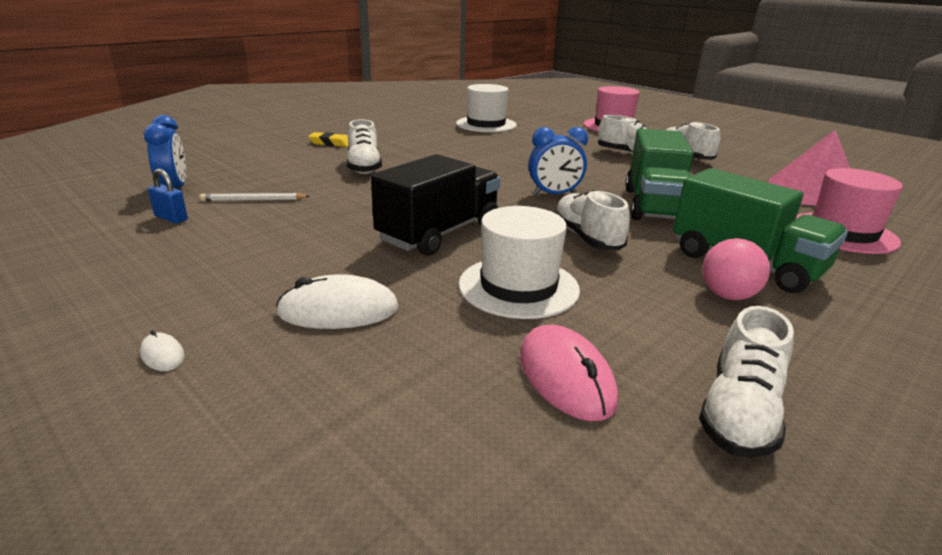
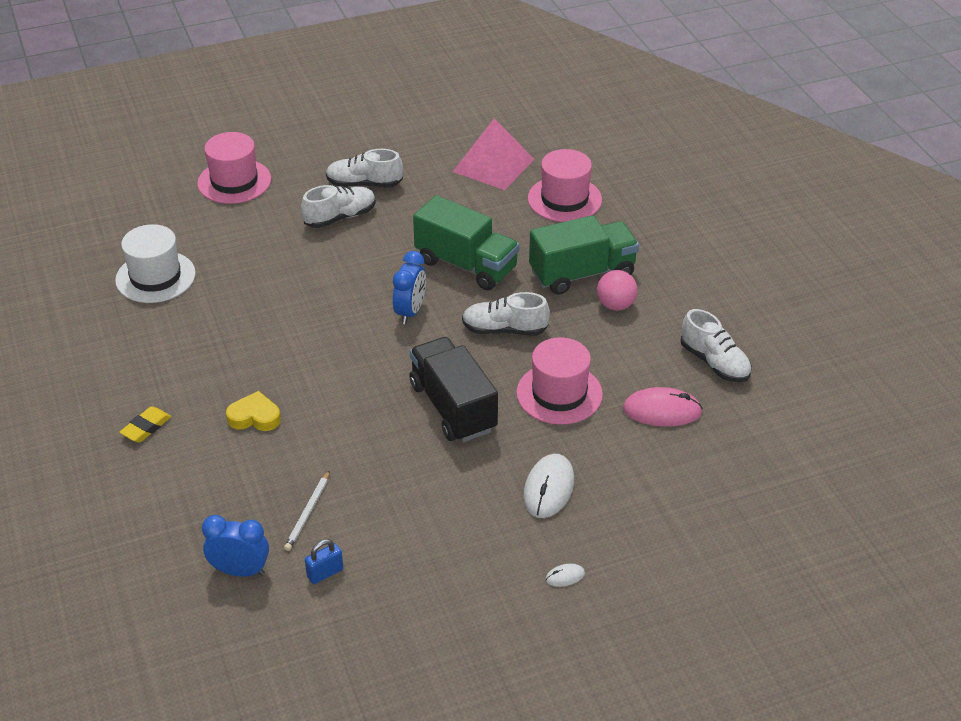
camera: 65 degrees left, 15 degrees up
white shoe [346,119,382,174] -> yellow heart [226,391,281,431]
white hat [459,206,580,319] -> pink hat [516,337,603,425]

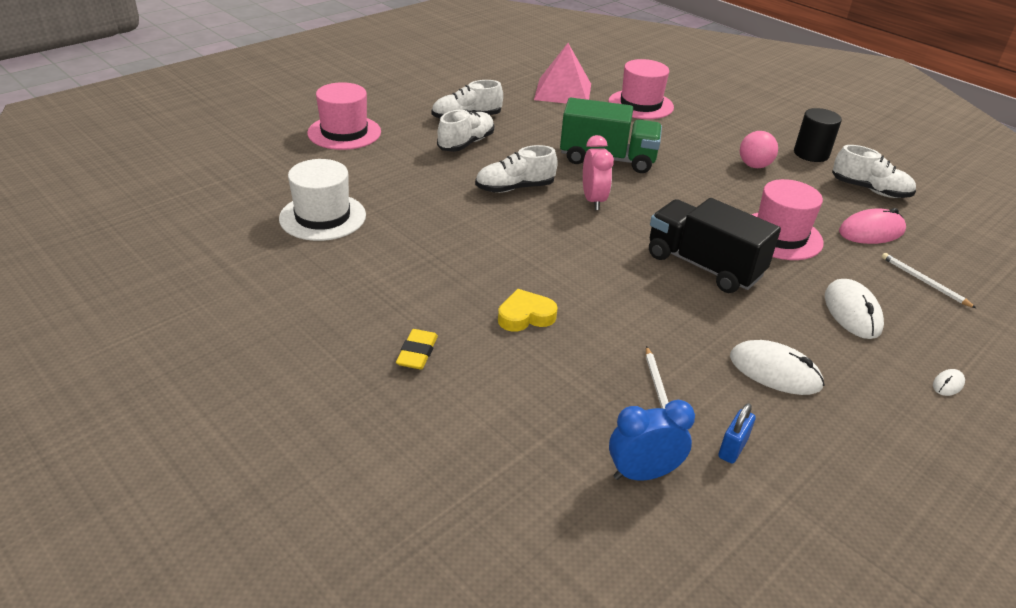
camera: 25 degrees left, 5 degrees down
blue clock [393,251,426,324] -> pink clock [583,135,614,210]
white shoe [462,292,550,335] -> white shoe moved to [475,145,558,193]
green truck [529,215,639,295] -> none
none -> white mouse [730,340,824,395]
none -> black cylinder [794,108,842,162]
none -> white pencil [882,253,976,308]

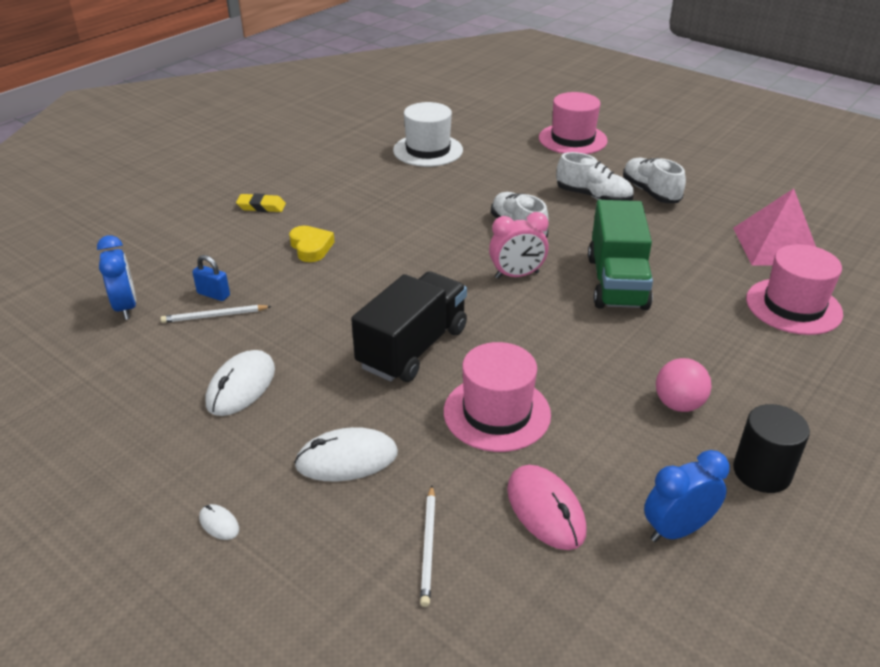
camera: 85 degrees right, 0 degrees up
blue padlock [718,403,756,464] -> blue padlock moved to [192,255,230,301]
white shoe [832,145,916,198] -> blue clock [644,450,730,542]
white pencil [882,253,976,308] -> white pencil turned 135 degrees clockwise [420,485,435,607]

